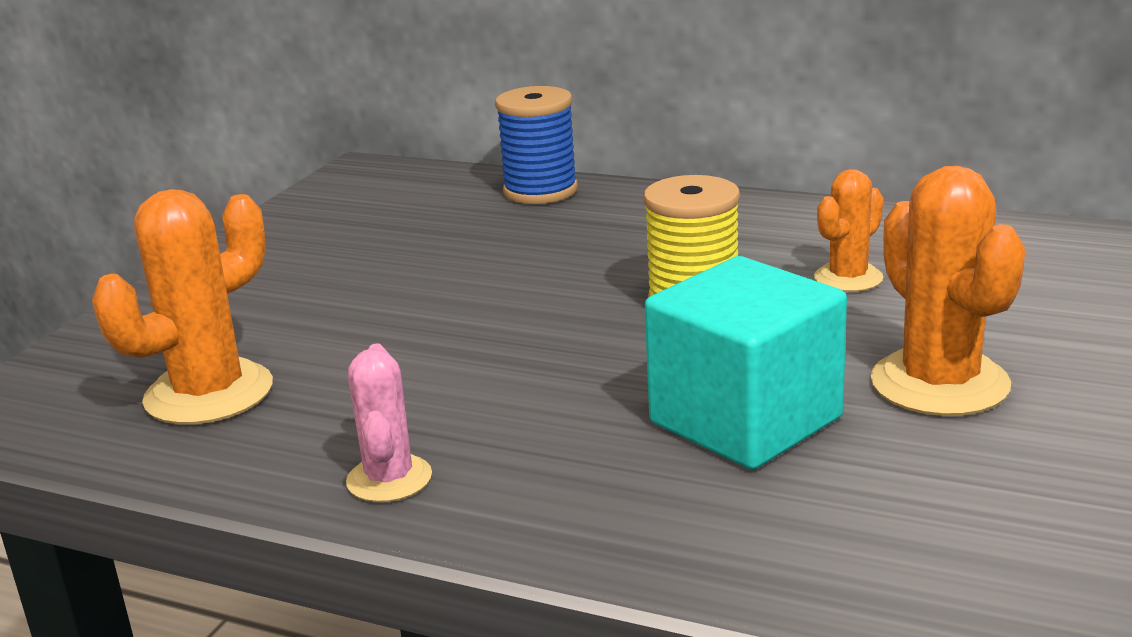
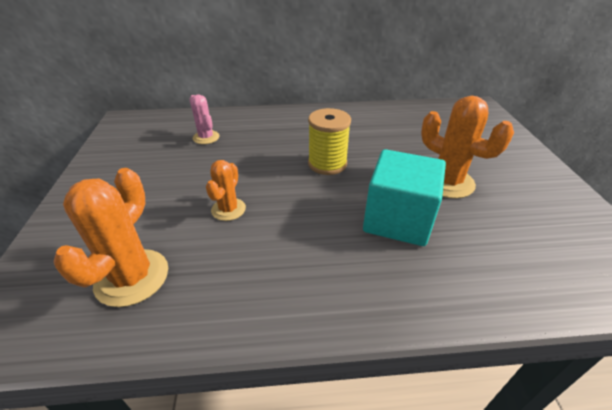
camera: 30 degrees left, 15 degrees up
pink cactus [346,343,432,502] -> pink cactus moved to [190,95,220,144]
blue spool [495,86,578,204] -> none
orange cactus [814,169,883,292] -> orange cactus moved to [206,160,246,221]

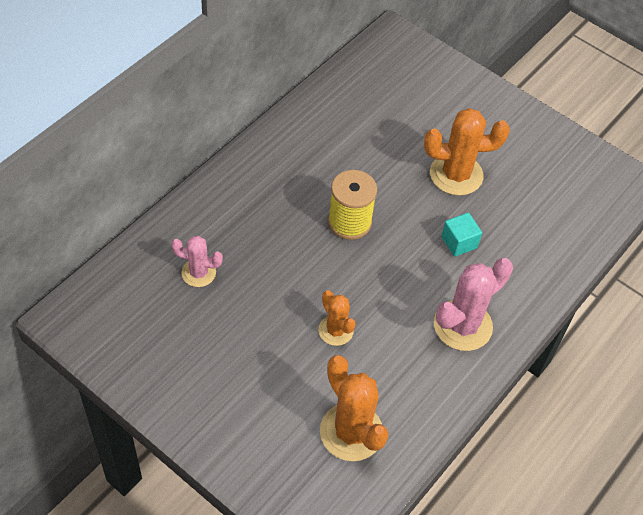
camera: 50 degrees left, 15 degrees up
turquoise cube [363,149,446,246] -> turquoise cube [441,213,482,257], size x0.49
none -> pink cactus [434,258,513,351]

